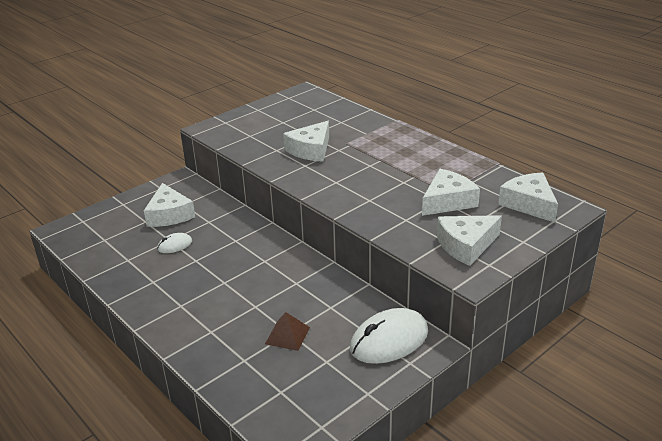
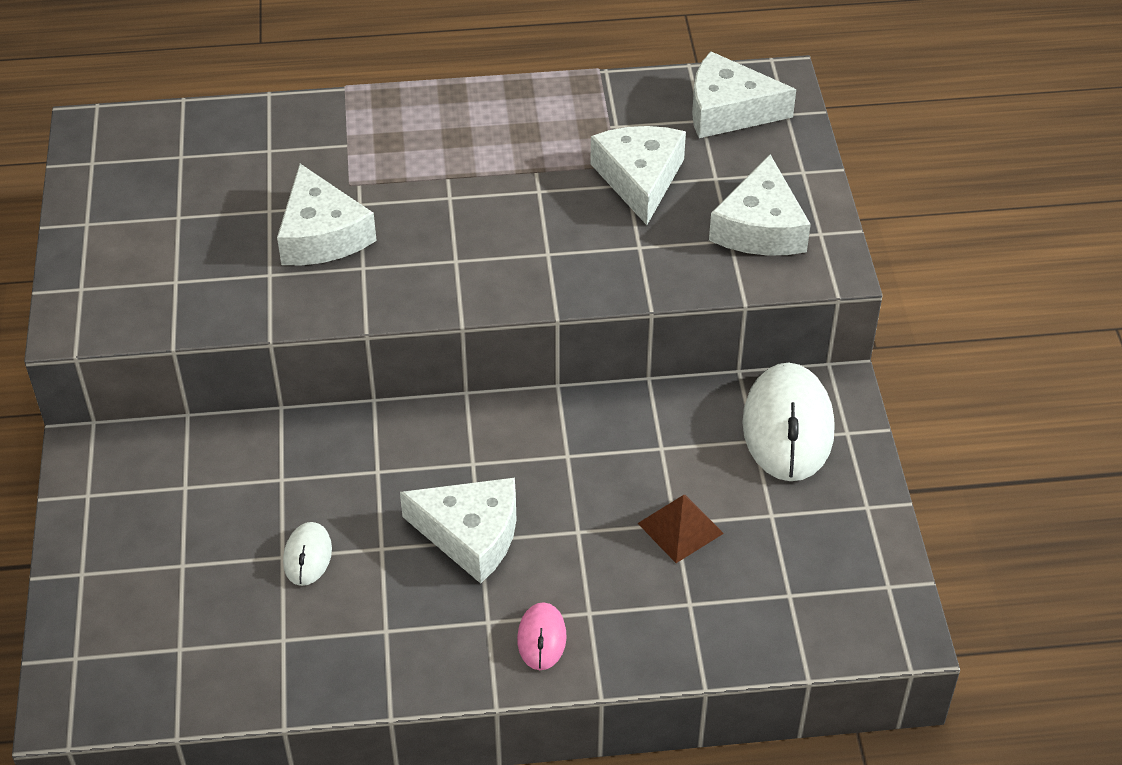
camera: 55 degrees left, 15 degrees up
white cheese [144,183,195,227] -> white cheese moved to [400,478,517,584]
none -> pink mouse [517,602,566,670]

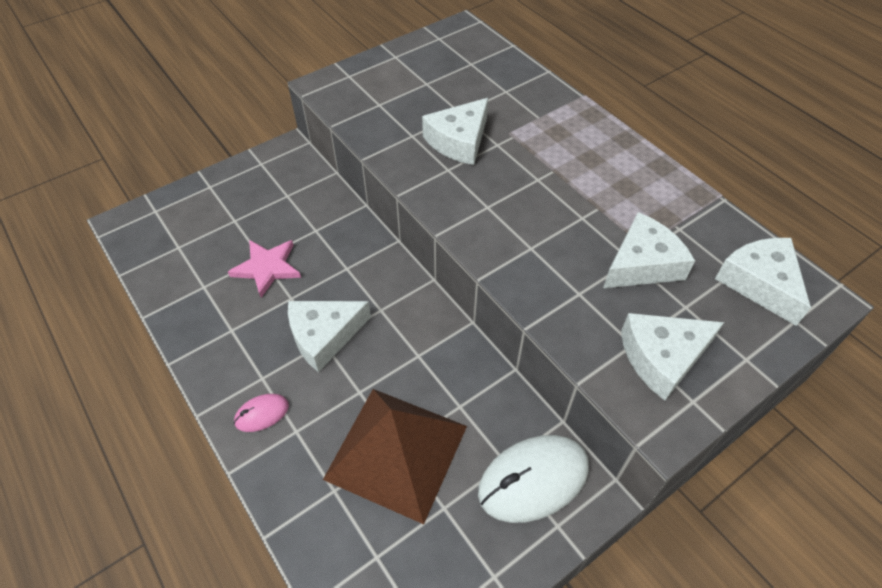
camera: 60 degrees right, 5 degrees up
white mouse [283,522,332,586] -> pink star [228,240,301,298]
white cheese [400,478,517,584] -> white cheese turned 75 degrees clockwise [288,301,371,372]
brown pyramid [638,495,724,563] -> brown pyramid [323,389,467,524], size x2.27

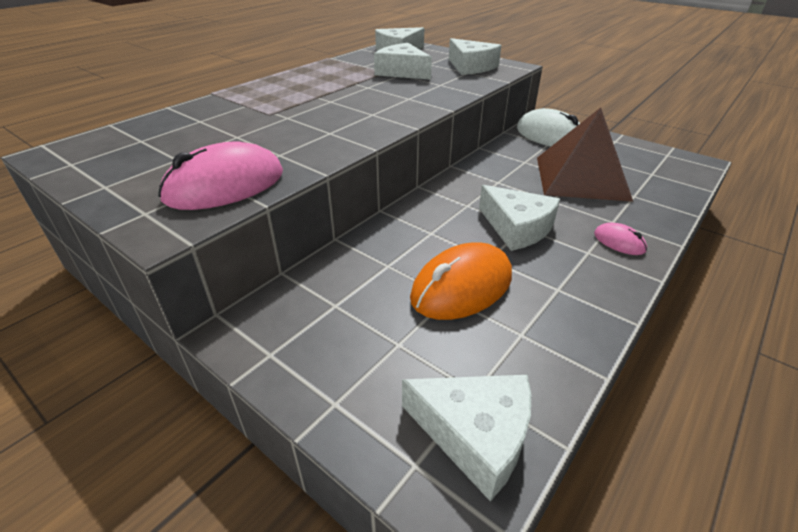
camera: 105 degrees left, 15 degrees down
pink star [228,240,301,298] -> orange mouse [410,242,512,320]
white cheese [422,98,488,165] -> white cheese moved to [402,375,531,502]
none -> pink mouse [158,142,283,210]

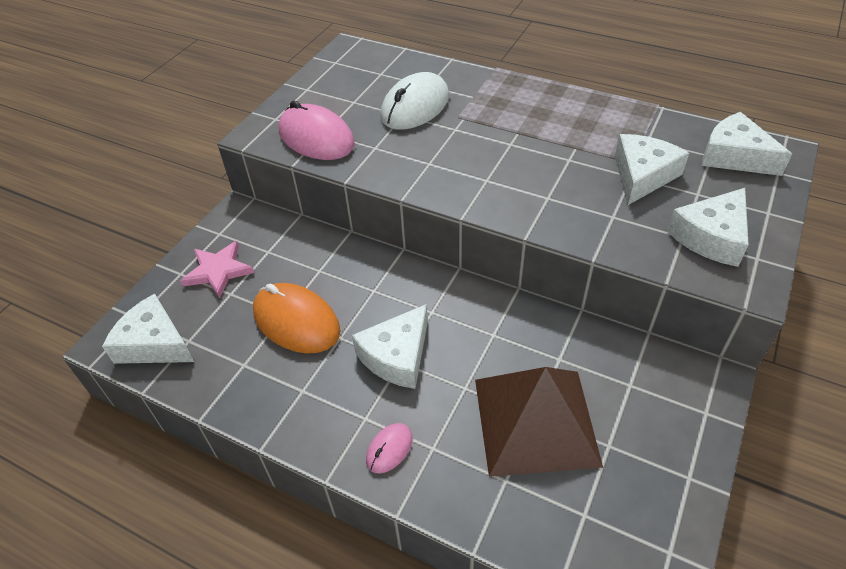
camera: 80 degrees right, 10 degrees up
white cheese [402,375,531,502] -> white cheese turned 105 degrees clockwise [102,294,194,364]
white mouse [517,108,580,147] -> white mouse moved to [381,72,449,130]
none -> pink star [180,241,254,299]

